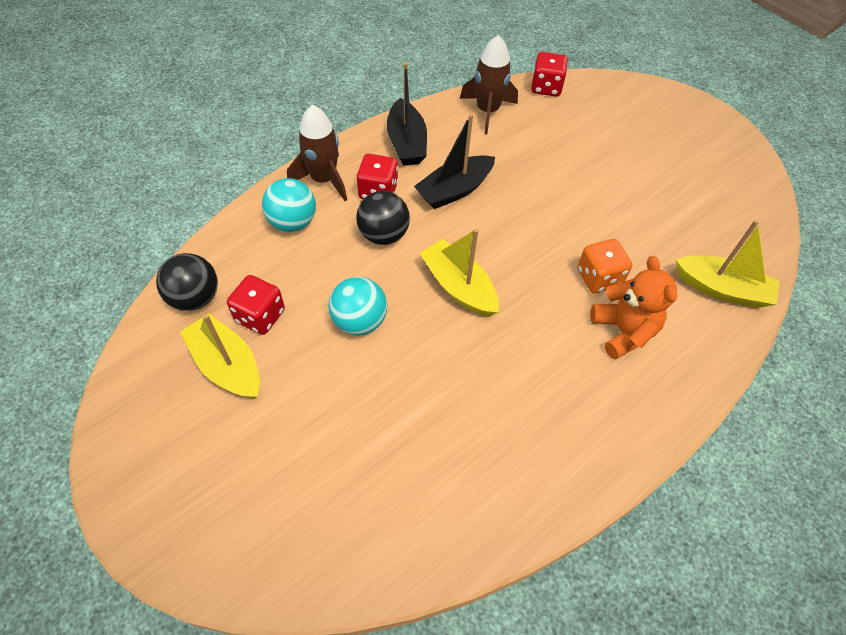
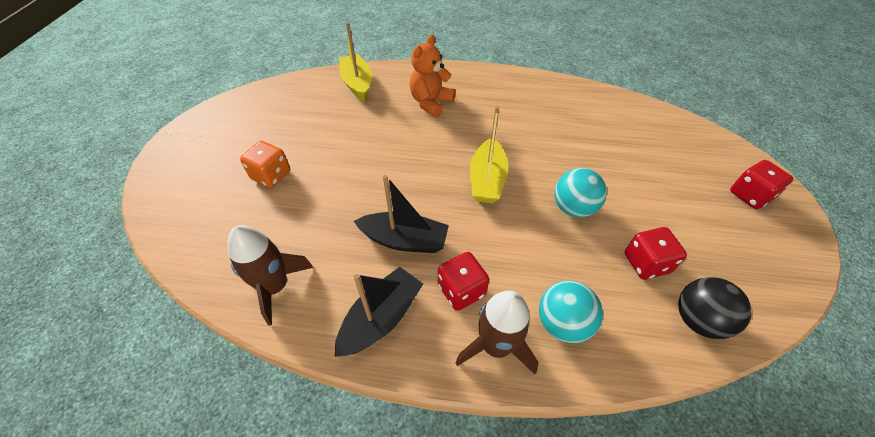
camera: 130 degrees left, 5 degrees down
yellow boat [180,313,260,399] -> none
black ball [356,191,410,245] -> none
red dice [531,52,568,97] -> red dice moved to [730,160,793,209]
orange dice [577,239,633,293] -> orange dice moved to [240,141,290,188]

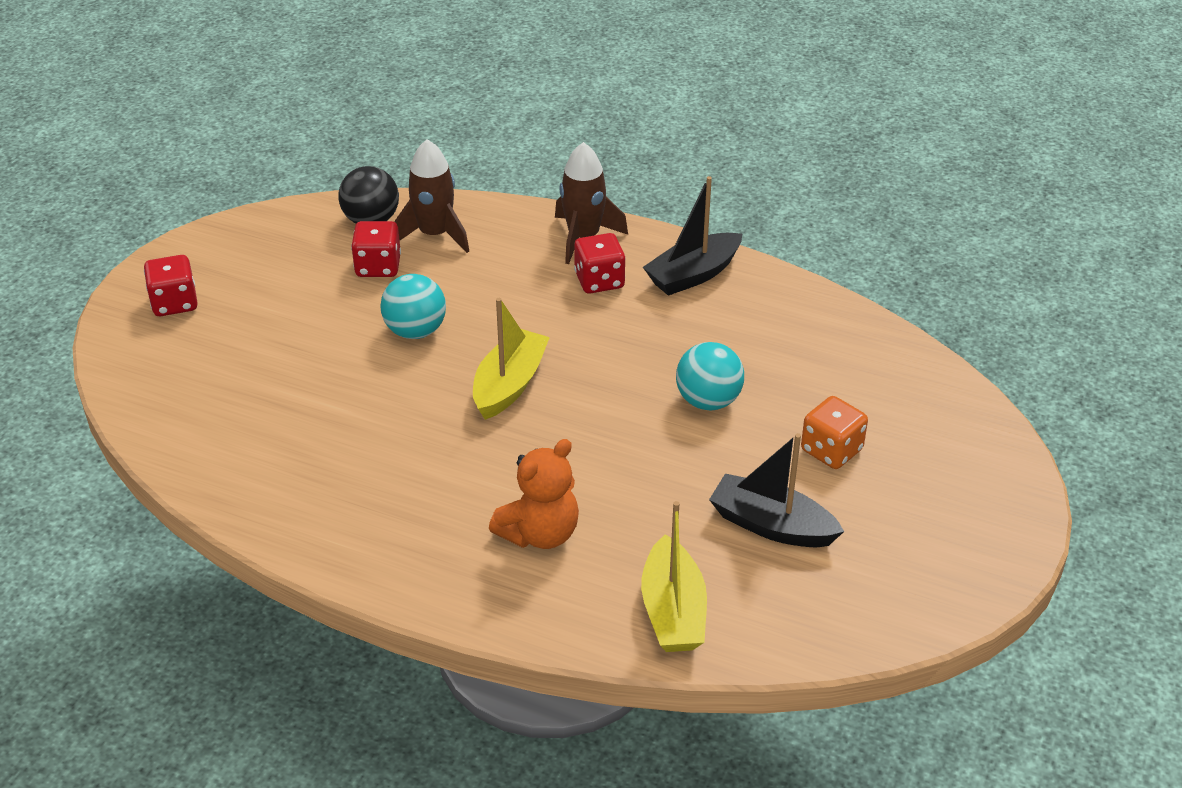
camera: 165 degrees left, 10 degrees down
brown rocket [228,225,314,326] -> brown rocket moved to [394,139,469,253]
black boat [354,175,449,253] -> black boat moved to [709,433,844,547]
turquoise ball [539,281,603,343] -> turquoise ball moved to [676,342,744,410]

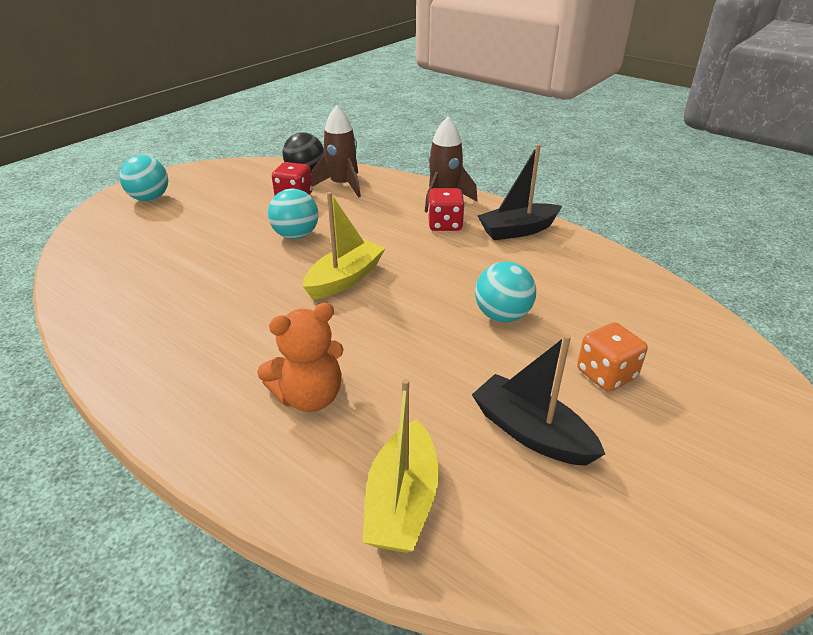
camera: 15 degrees right, 5 degrees down
red dice [144,255,198,316] -> turquoise ball [119,155,168,201]

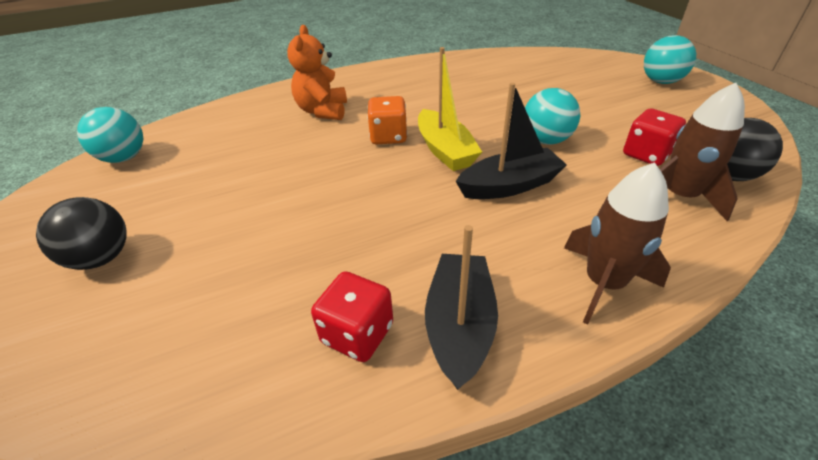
camera: 120 degrees right, 5 degrees up
yellow boat [363,379,439,553] -> none
red dice [428,188,465,231] -> red dice moved to [311,271,393,362]
black boat [472,334,605,466] -> black boat moved to [456,83,567,199]
turquoise ball [475,262,536,322] -> turquoise ball moved to [77,107,143,163]
orange dice [577,322,648,392] -> orange dice moved to [367,96,407,144]
none -> black ball [36,197,127,270]

